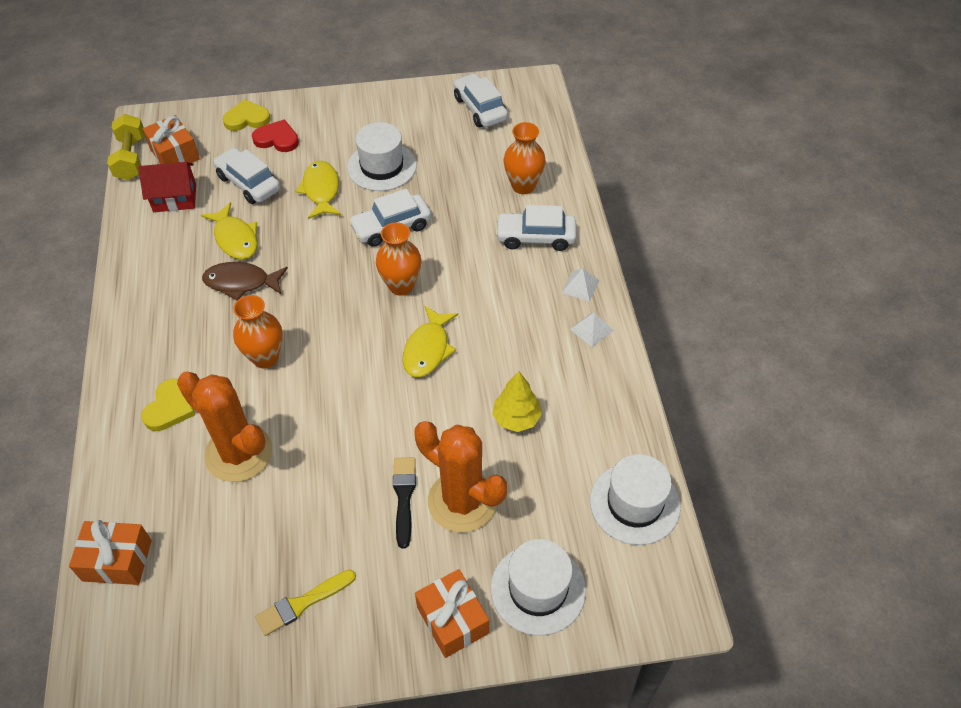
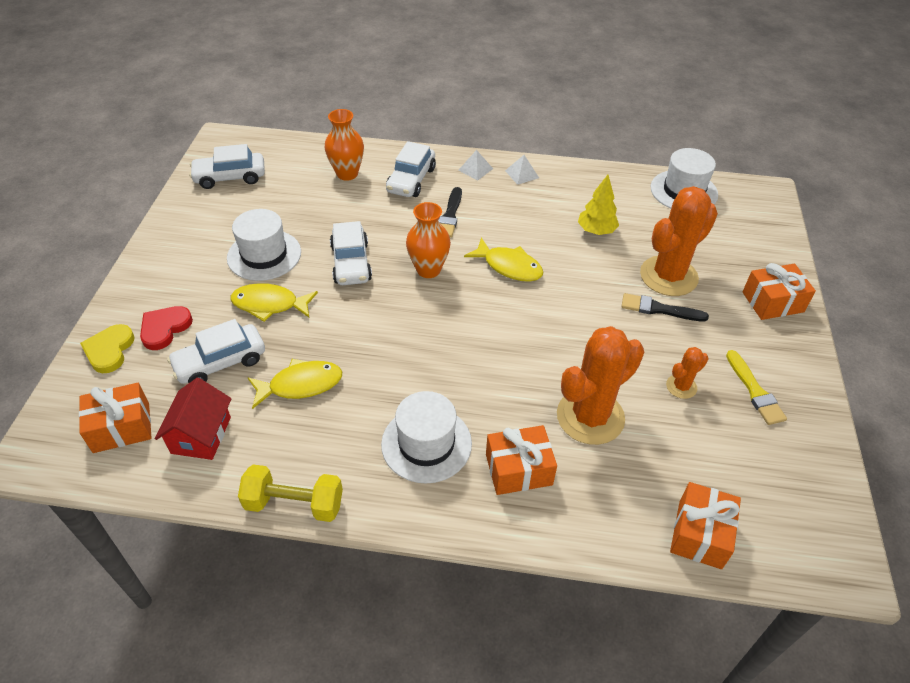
camera: 75 degrees left, 5 degrees down
yellow dumbbell [107,114,145,180] -> yellow dumbbell moved to [238,464,343,522]
yellow heart [141,378,195,431] -> orange gift [486,425,557,495]
brown fish [202,262,288,300] -> none
orange vase [233,295,283,368] -> none
white hat [491,539,586,636] -> white hat moved to [381,391,472,484]
none -> black brush [438,187,462,238]
none -> orange cactus [666,347,708,399]

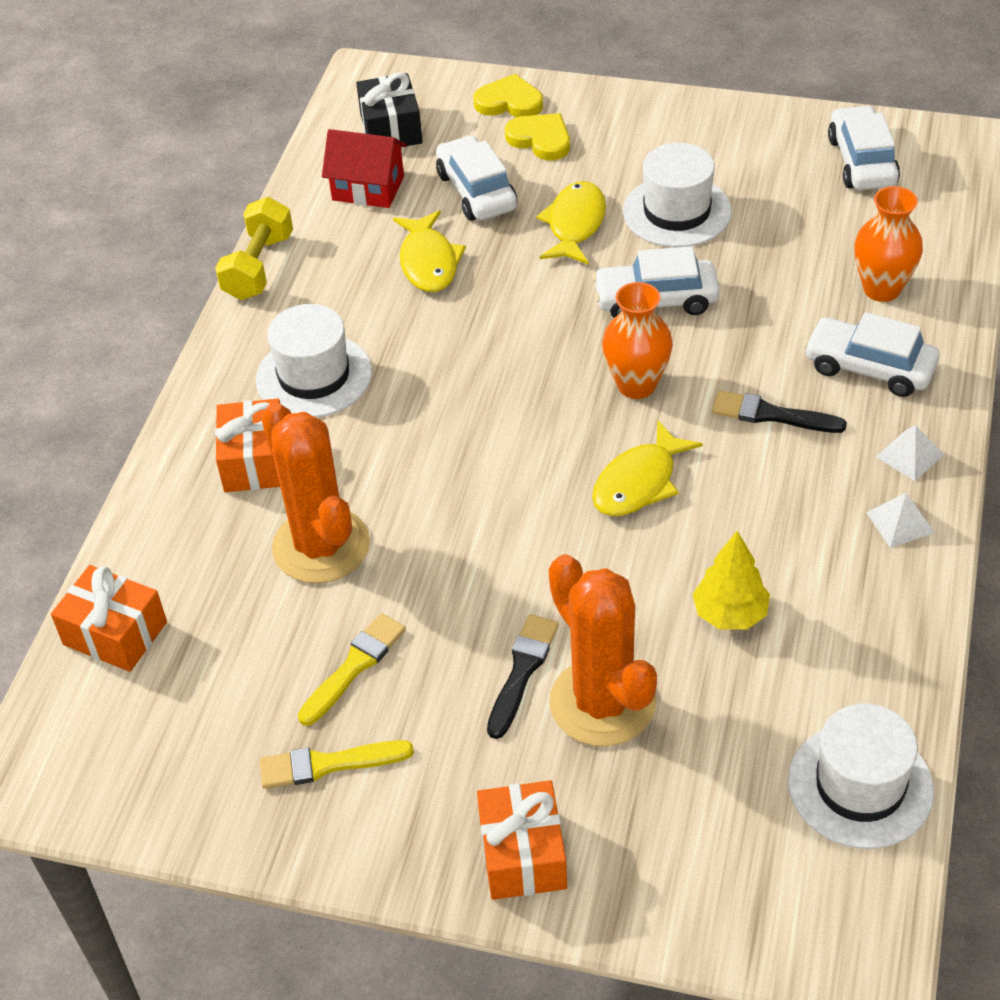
camera: 100 degrees right, 0 degrees up
orange gift [79,383,152,453] -> black gift [356,72,423,146]
red heart [140,306,193,350] -> yellow heart [505,113,570,160]
orange cactus [666,347,708,399] -> yellow brush [298,613,406,726]

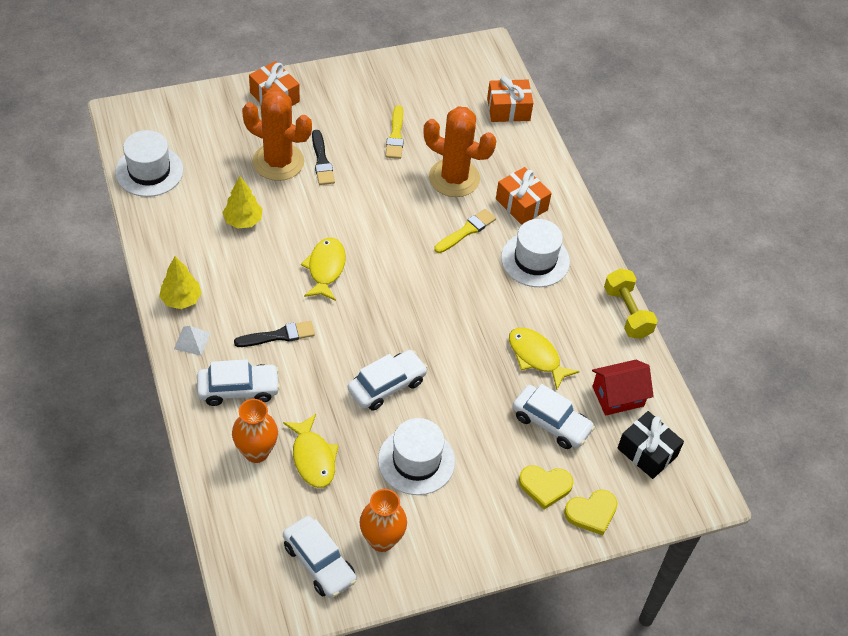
camera: 140 degrees right, 5 degrees up
yellow brush [259,740,414,789] -> yellow brush moved to [434,209,496,253]
yellow fish [536,181,606,265] -> yellow fish moved to [283,414,339,488]
orange vase [602,282,673,399] -> orange vase moved to [360,489,407,552]
white pyramid [866,493,935,548] -> yellow tree [159,256,202,309]

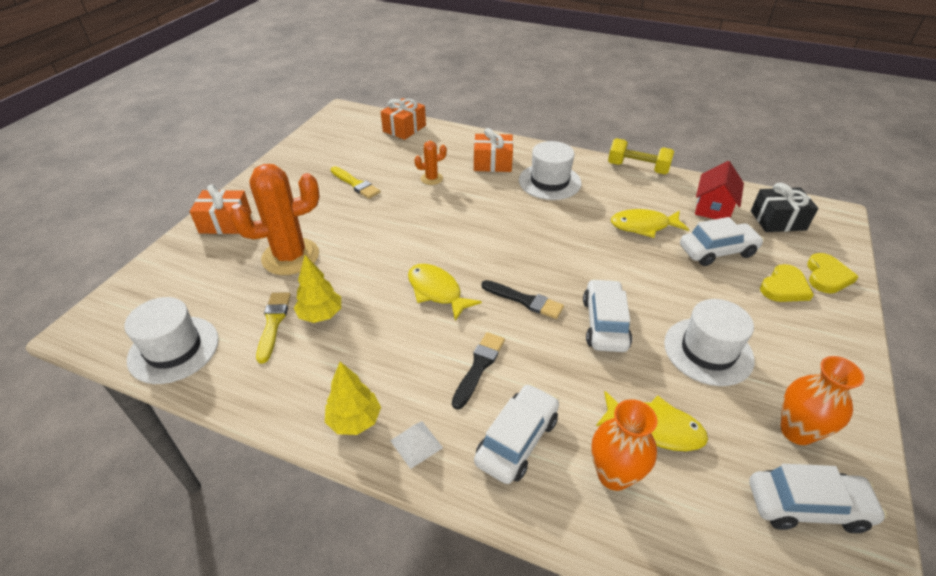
camera: 45 degrees left, 10 degrees down
black brush [312,130,335,185] -> black brush moved to [481,280,564,319]
orange cactus [423,106,496,197] -> orange cactus [414,141,447,185], size x0.47
yellow brush [434,209,496,253] -> yellow brush moved to [256,292,291,363]

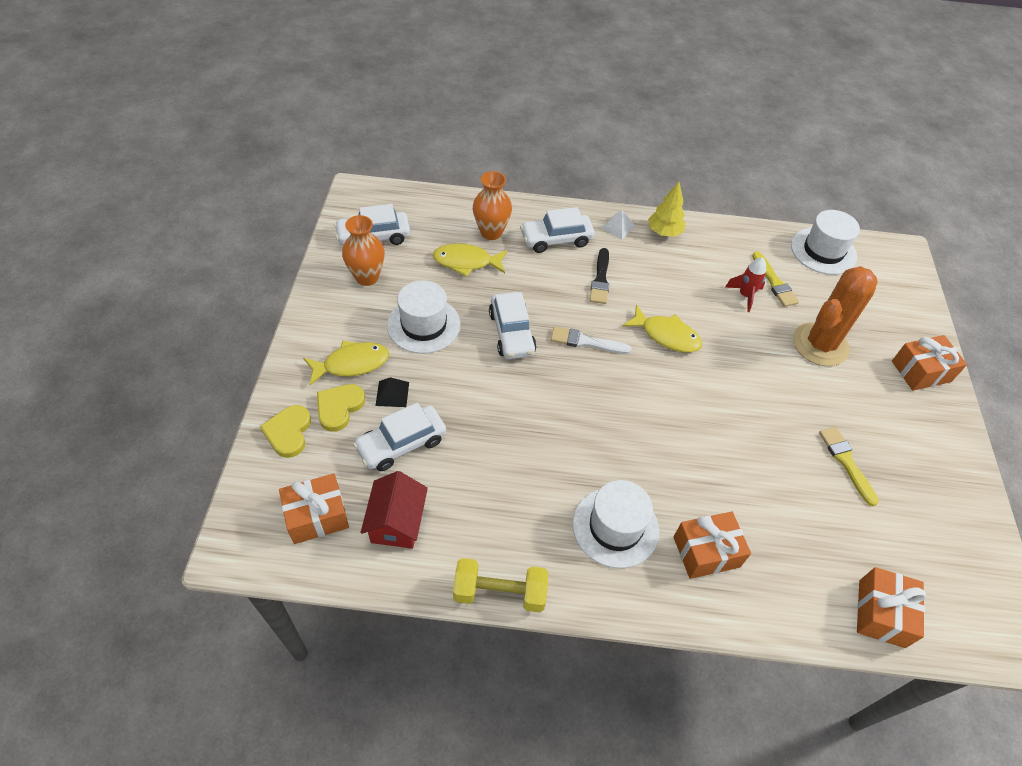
camera: 160 degrees right, 10 degrees up
yellow tree [294,255,341,323] -> red rocket [725,257,766,312]
yellow brush [330,166,380,199] -> yellow brush turned 45 degrees clockwise [819,427,879,506]
orange cactus [414,141,447,185] -> none
white car [474,384,559,484] -> white car turned 60 degrees clockwise [520,207,594,253]
black brush [481,280,564,319] -> white brush [551,326,632,354]
yellow fish [611,209,689,238] -> yellow fish moved to [303,341,389,386]
black gift [751,183,818,232] -> orange gift [279,473,349,544]
none -> black pyramid [376,377,409,407]

